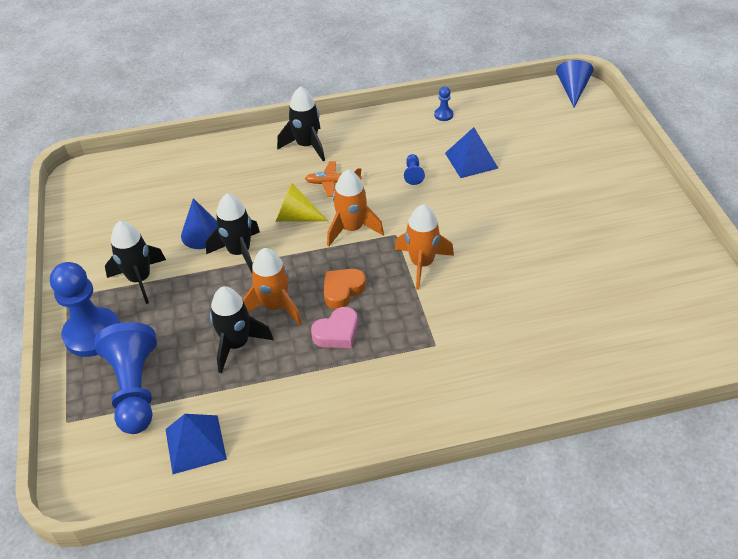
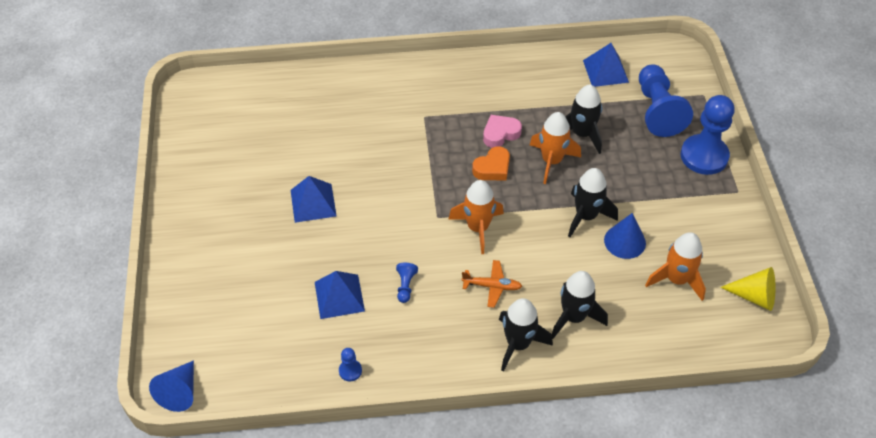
camera: 175 degrees left, 5 degrees up
black rocket [105,221,166,304] -> black rocket moved to [552,271,608,339]
yellow cone [275,183,328,222] -> yellow cone moved to [720,267,775,311]
orange rocket [395,204,454,290] -> orange rocket moved to [645,232,706,301]
none -> blue pyramid [291,176,337,223]

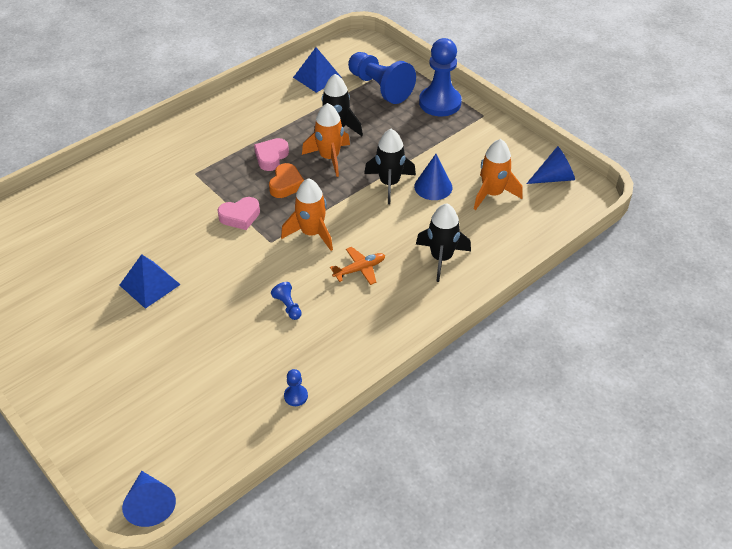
camera: 35 degrees left, 5 degrees down
blue pyramid [315,271,365,319] -> none
black rocket [499,298,553,372] -> none
yellow cone [720,267,775,311] -> blue cone [526,146,575,184]
none -> pink heart [218,197,260,230]

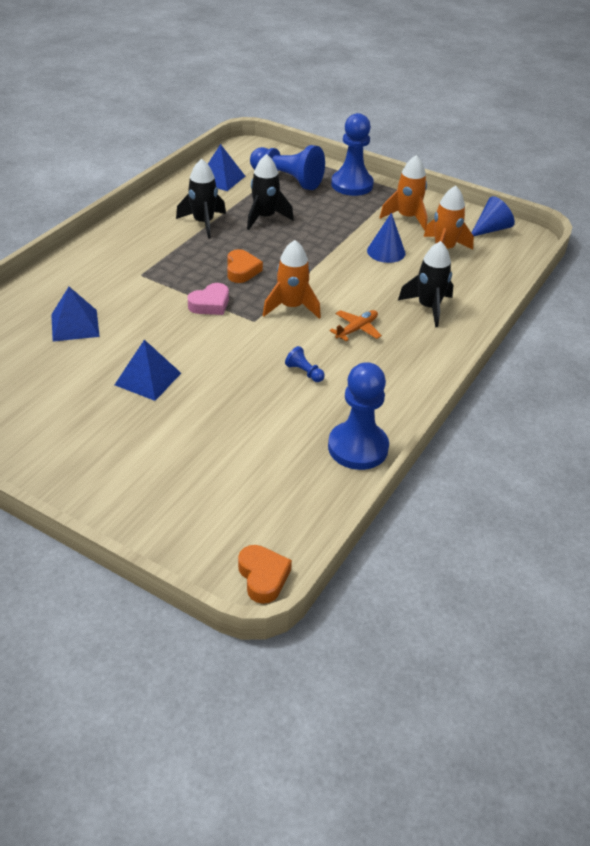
camera: 20 degrees left, 5 degrees down
blue cone [122,471,176,527] -> orange heart [238,545,292,604]
pink heart [254,138,289,171] -> none
blue pawn [284,369,308,406] -> blue pawn [328,362,389,470], size x2.37
orange rocket [302,103,350,177] -> orange rocket moved to [379,155,428,230]
black rocket [364,129,416,204] -> black rocket moved to [176,159,226,239]
none -> blue pyramid [51,287,100,342]

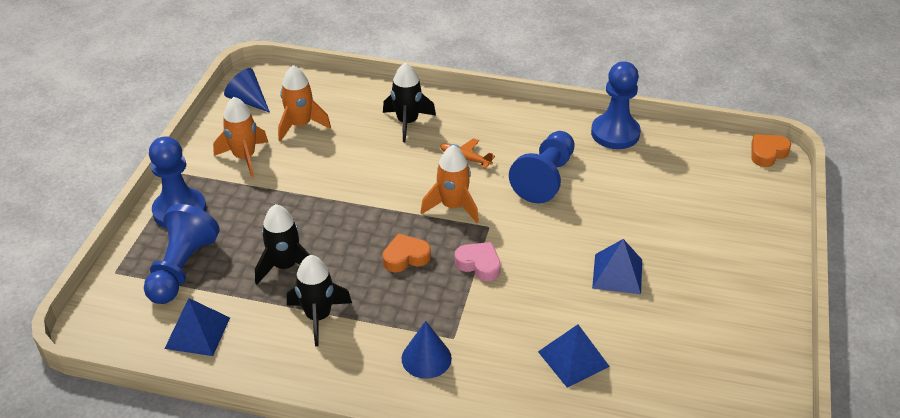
camera: 105 degrees left, 0 degrees up
blue pawn [285,346,325,382] -> blue pawn [509,131,575,204], size x2.37
blue cone [367,213,405,263] -> blue cone moved to [402,321,452,379]

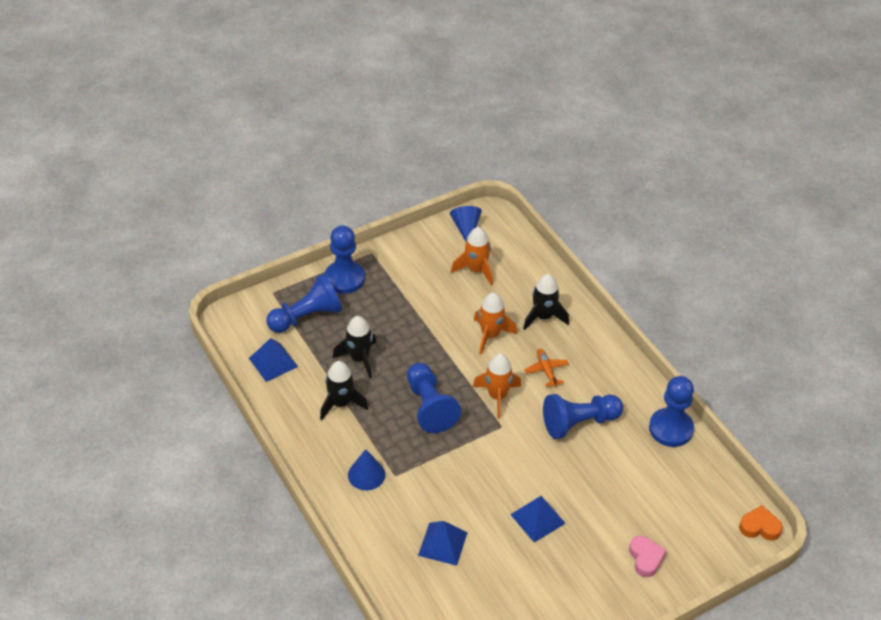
camera: 45 degrees right, 5 degrees up
orange rocket [213,97,268,177] -> orange rocket moved to [474,292,517,355]
orange heart [383,233,431,272] -> blue pawn [407,363,461,433]
pink heart [455,242,501,281] -> pink heart moved to [629,536,667,577]

